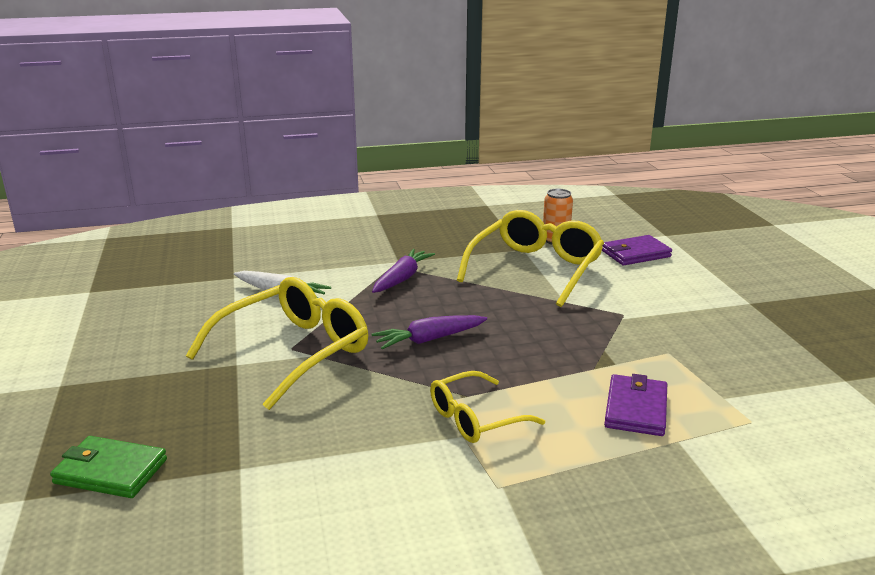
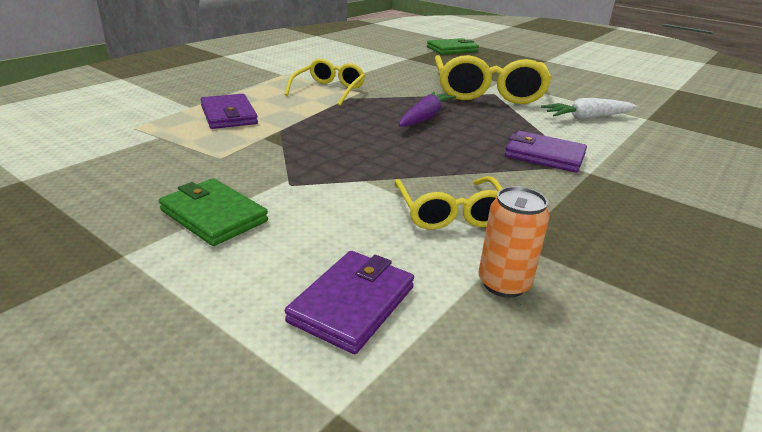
camera: 140 degrees right, 5 degrees up
purple carrot [372,249,435,293] -> purple wallet [505,131,587,173]
yellow glasses [457,210,604,307] -> yellow glasses [395,176,503,230], size x0.58
none -> green wallet [159,178,268,246]

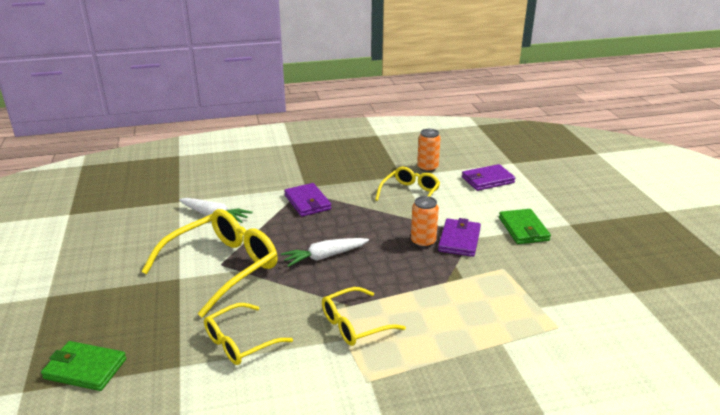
camera: 140 degrees left, 0 degrees up
purple wallet [200,94,258,129] -> purple wallet moved to [438,218,481,257]
purple carrot [399,91,456,127] -> white carrot [281,238,369,267]
none -> yellow glasses [204,303,293,365]
none -> orange can [411,196,439,248]

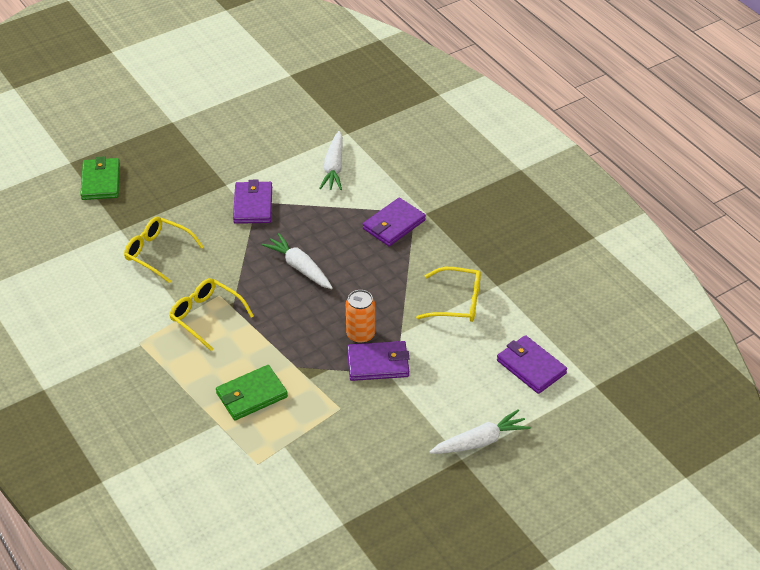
camera: 70 degrees right, 15 degrees up
yellow glasses [141,209,278,318] -> purple wallet [233,180,272,224]
orange can [417,129,441,172] -> none
green wallet [499,209,551,244] -> green wallet moved to [216,365,288,420]
none -> white carrot [430,409,531,454]

